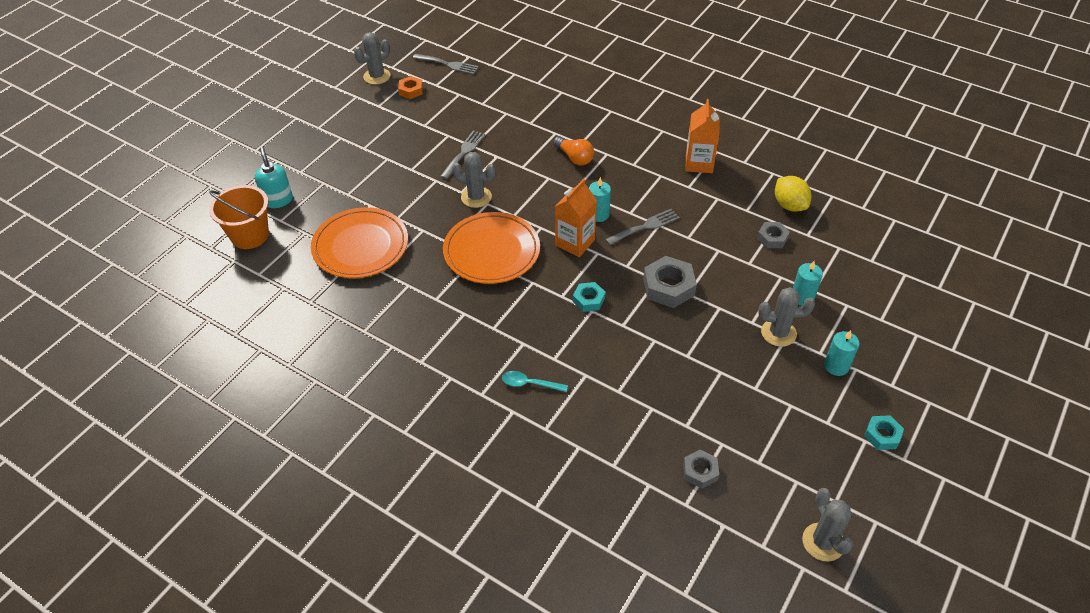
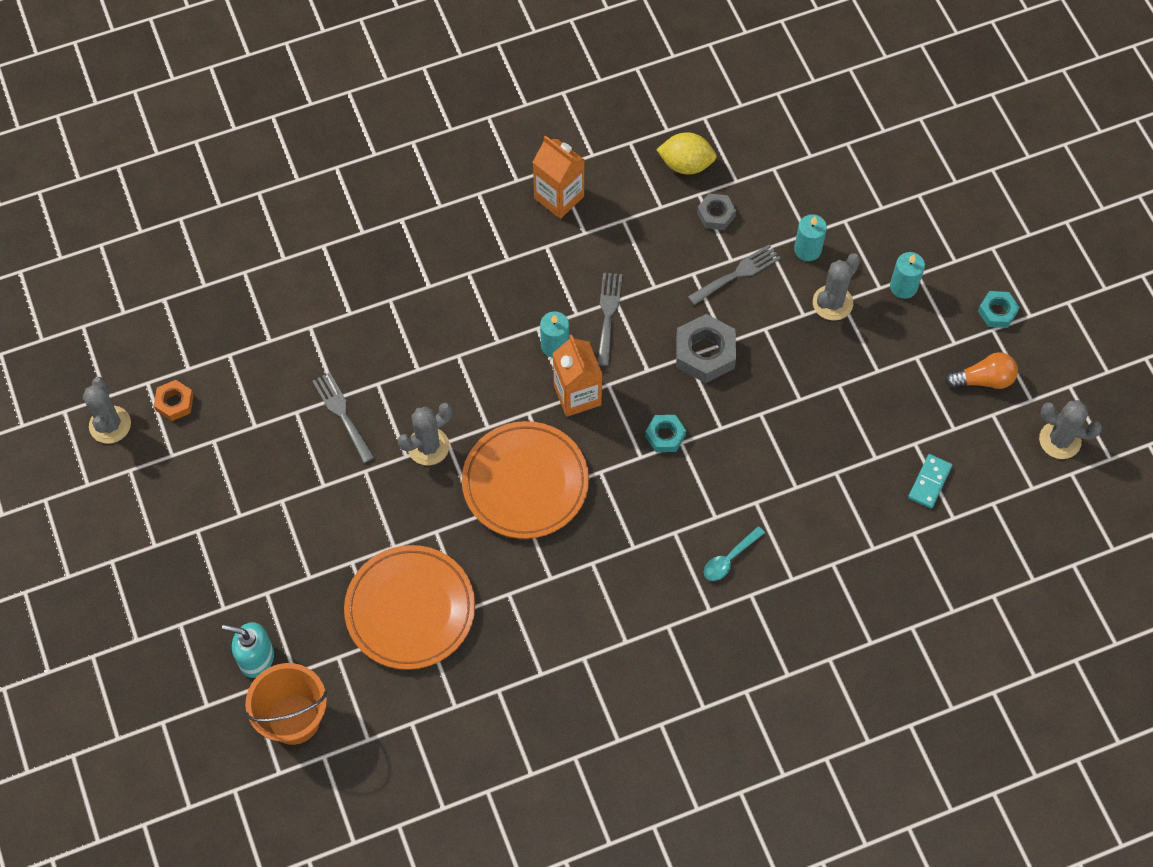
camera: 55 degrees left, 15 degrees up
grey fork [413,54,479,75] -> grey fork moved to [688,244,780,305]
orange light bulb [553,136,594,165] -> orange light bulb moved to [945,352,1018,389]
grey nut [683,449,719,489] -> turquoise domino [908,454,952,508]

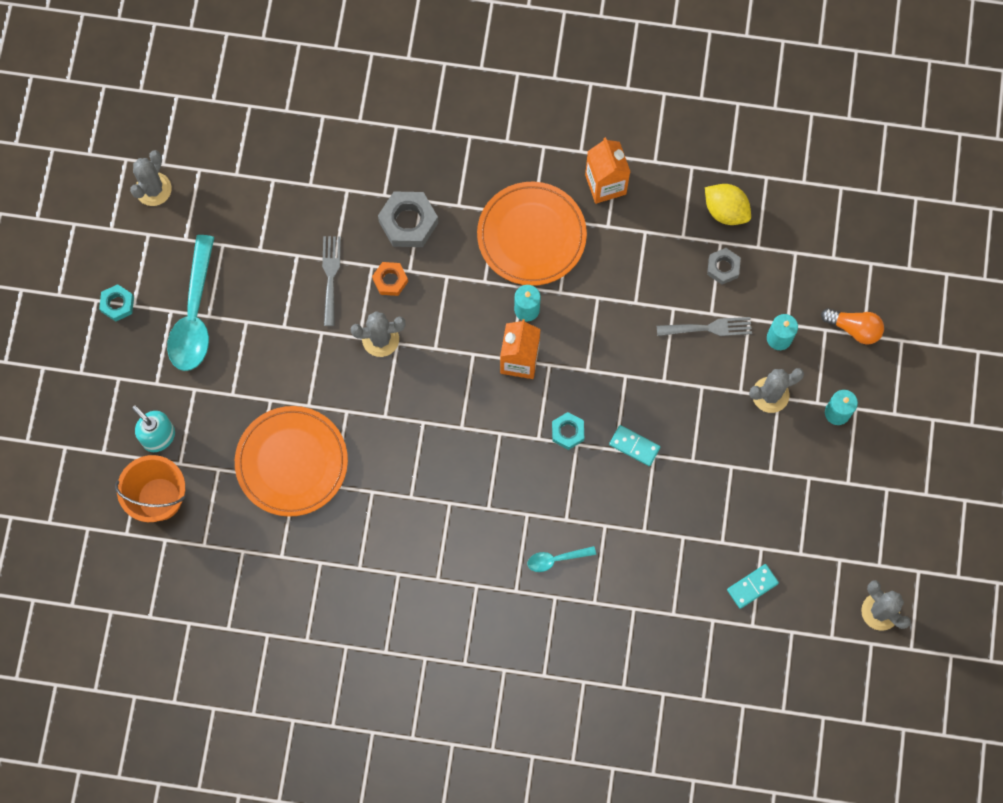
camera: 30 degrees right, 10 degrees up
orange nut [154,380,194,421] -> orange nut moved to [372,262,408,296]
orange plate [462,421,589,539] -> orange plate moved to [477,182,587,286]
grey fork [597,273,622,366] -> none
grey nut [676,314,736,383] -> grey nut moved to [378,192,438,247]
orange light bulb [945,352,1018,389] -> orange light bulb moved to [821,308,884,344]
turquoise nut [978,291,1020,328] -> turquoise nut moved to [99,284,134,322]
none -> turquoise spoon [167,235,214,371]
none -> turquoise domino [609,425,660,466]

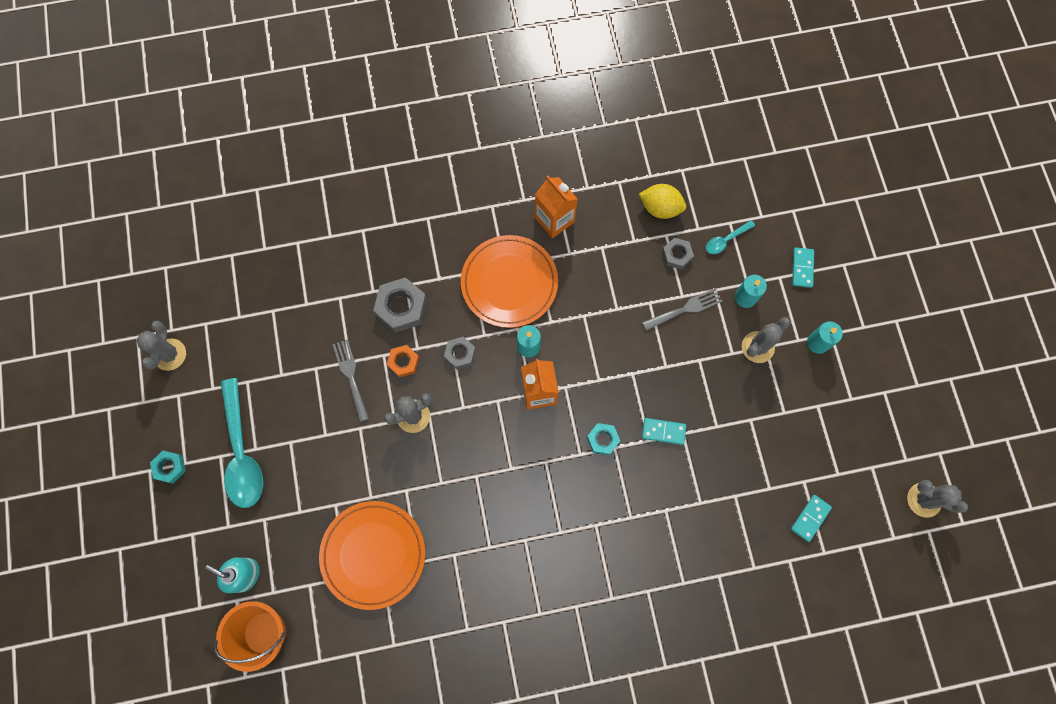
camera: 20 degrees left, 0 degrees up
turquoise spoon [528,546,596,572] -> turquoise spoon moved to [706,220,755,254]
orange light bulb [821,308,884,344] -> turquoise domino [792,247,814,288]
none -> grey nut [444,337,476,369]

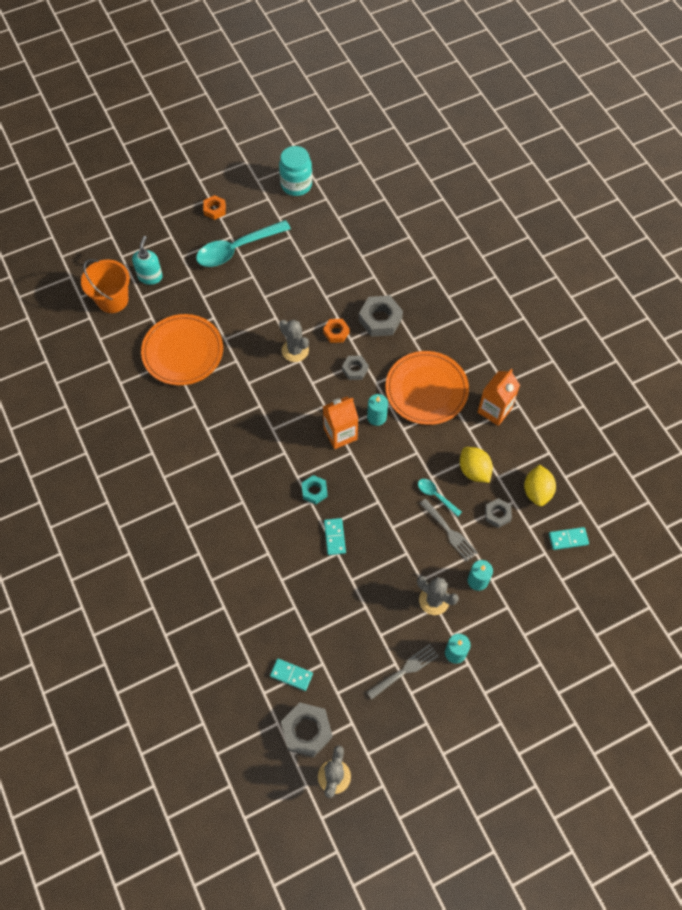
camera: 75 degrees right, 10 degrees down
grey cactus [136,321,186,371] -> turquoise jar [279,146,312,196]
turquoise nut [150,451,186,484] -> orange nut [203,195,226,220]
grey fork [333,339,369,422] -> grey fork moved to [367,644,438,699]
turquoise spoon [706,220,755,254] -> turquoise spoon moved to [418,479,462,517]
turquoise domino [792,247,814,288] -> turquoise domino moved to [549,527,589,550]
none -> grey nut [281,702,333,757]
none -> yellow lemon [460,447,493,483]

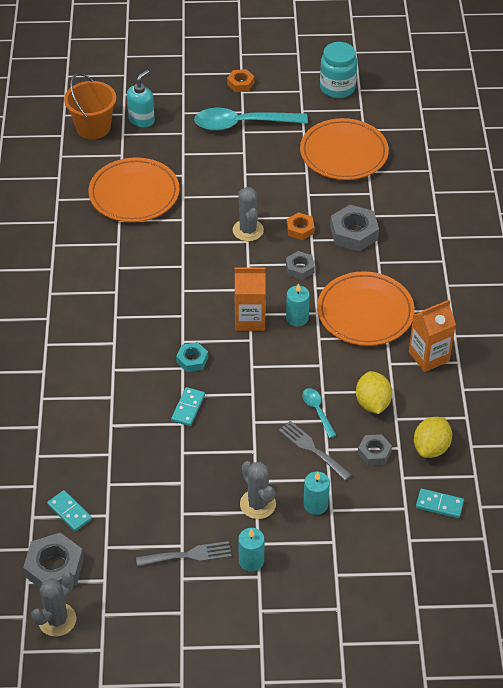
camera: 25 degrees right, 15 degrees down
grey fork [419,499,478,561] -> grey fork turned 150 degrees clockwise [279,421,352,481]
none -> orange plate [300,118,389,180]

